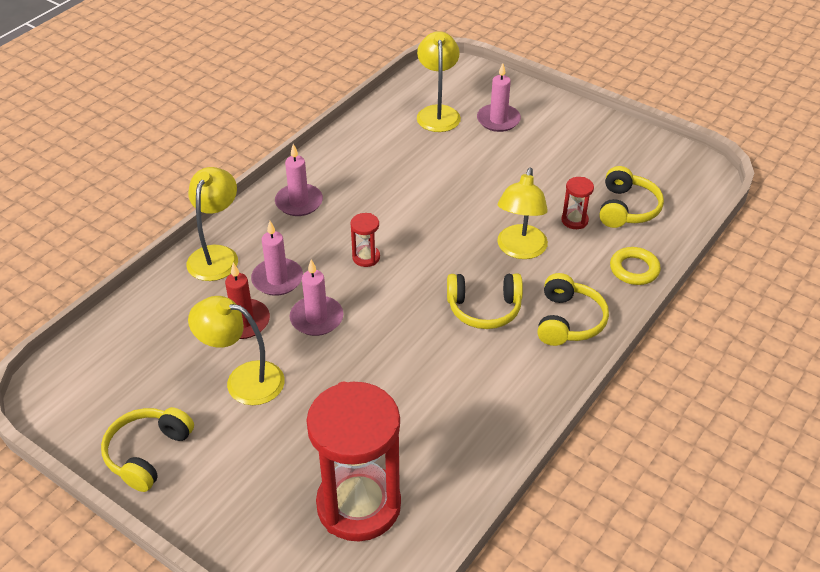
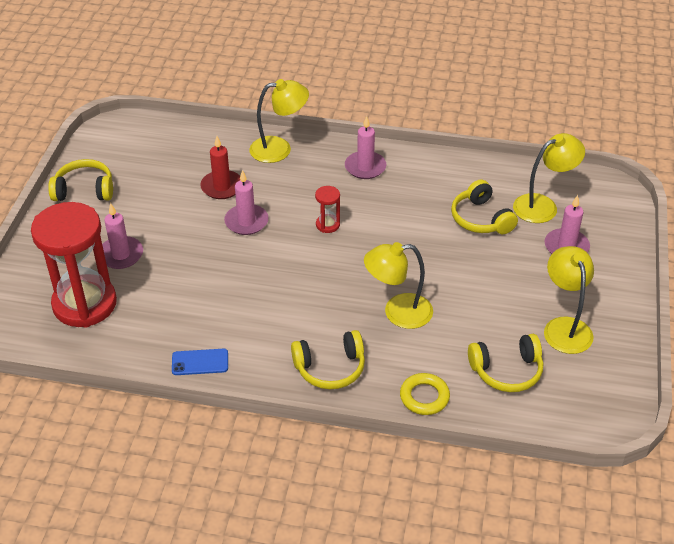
camera: 65 degrees right, 0 degrees up
yellow lamp [188,296,285,405] -> yellow lamp moved to [544,246,594,354]
pink candle [251,221,303,296] -> pink candle moved to [102,203,143,269]
yellow headphones [447,273,523,329] -> yellow headphones moved to [451,180,518,234]
red hourglass [561,177,594,229] -> none
none -> blue phone [172,349,228,375]

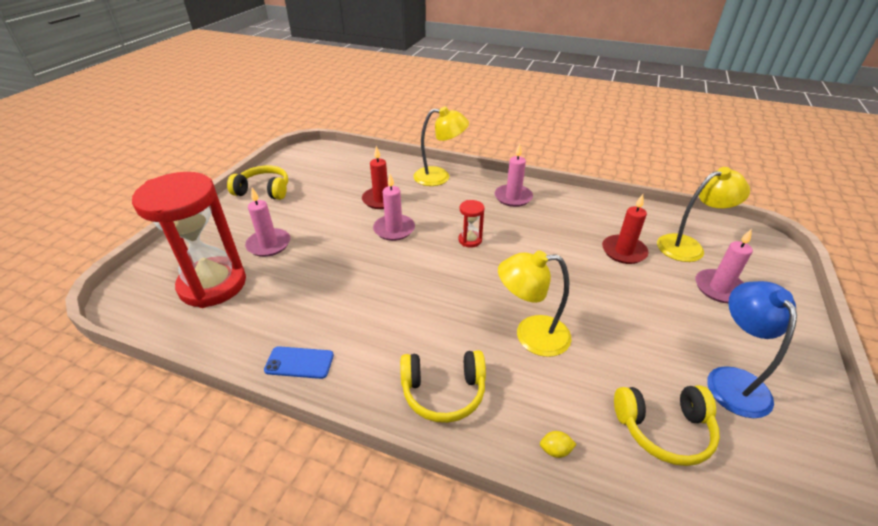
camera: 10 degrees right, 5 degrees down
yellow ring [400,373,450,415] -> yellow lemon [540,431,577,458]
yellow headphones [451,180,518,234] -> red candle [602,194,649,264]
yellow lamp [544,246,594,354] -> blue lamp [707,281,797,418]

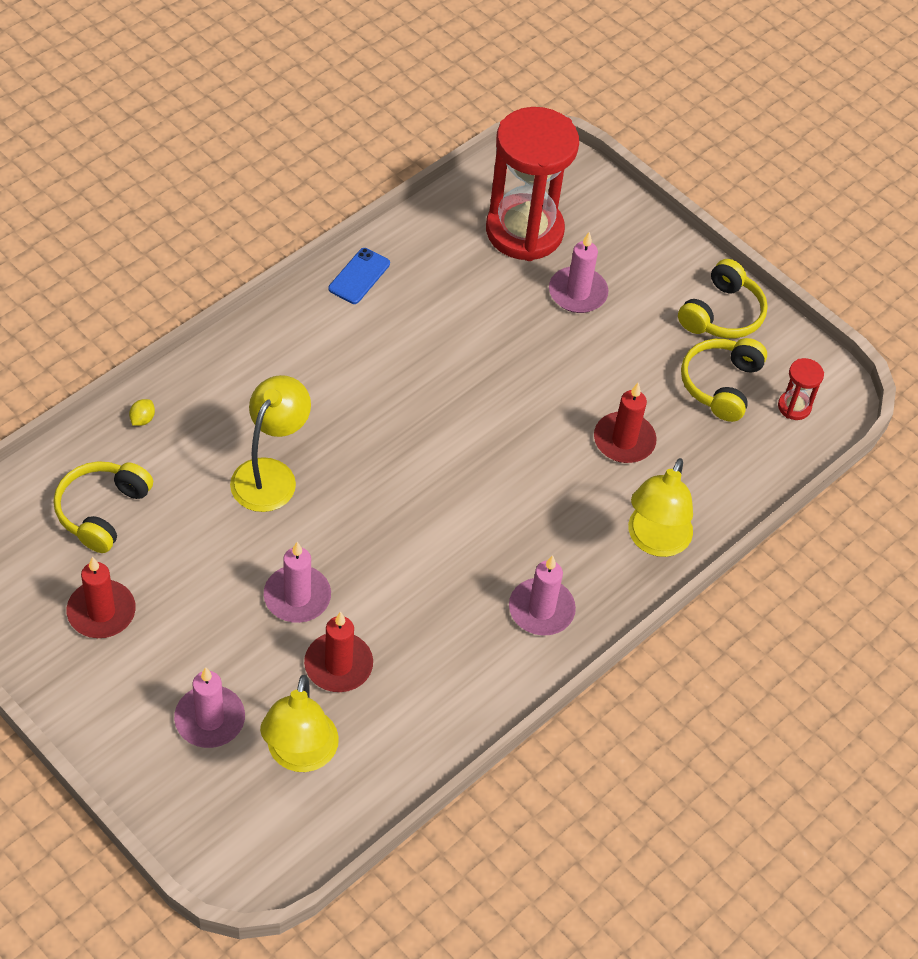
camera: 110 degrees right, 15 degrees up
pink candle [373,174,415,241] -> pink candle moved to [264,542,331,623]
yellow headphones [400,350,486,423] -> yellow headphones moved to [681,338,767,422]
red hourglass [459,200,484,247] -> red hourglass moved to [778,358,824,420]
blue lamp [707,281,797,418] -> red candle [67,556,136,638]

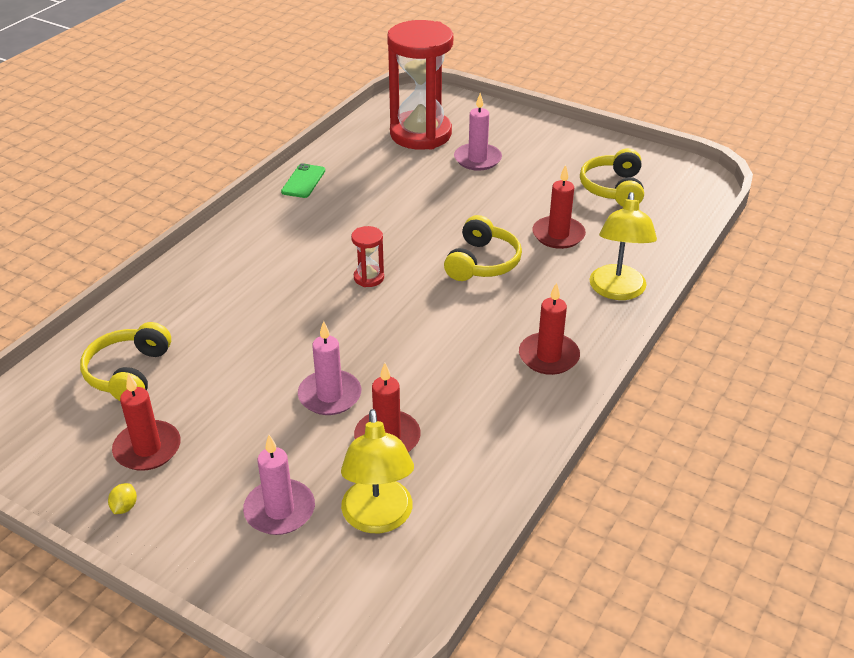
camera: 10 degrees left, 15 degrees down
yellow lemon [129,399,155,426] -> yellow lemon moved to [108,483,137,514]
yellow lamp [230,375,311,512] -> none
blue phone [328,248,390,304] -> green phone [281,163,325,198]
pink candle [509,555,576,636] -> red candle [519,282,580,375]
yellow headphones [678,259,768,338] -> yellow headphones moved to [444,215,522,281]
red hourglass [778,358,824,420] -> red hourglass moved to [351,226,384,287]

